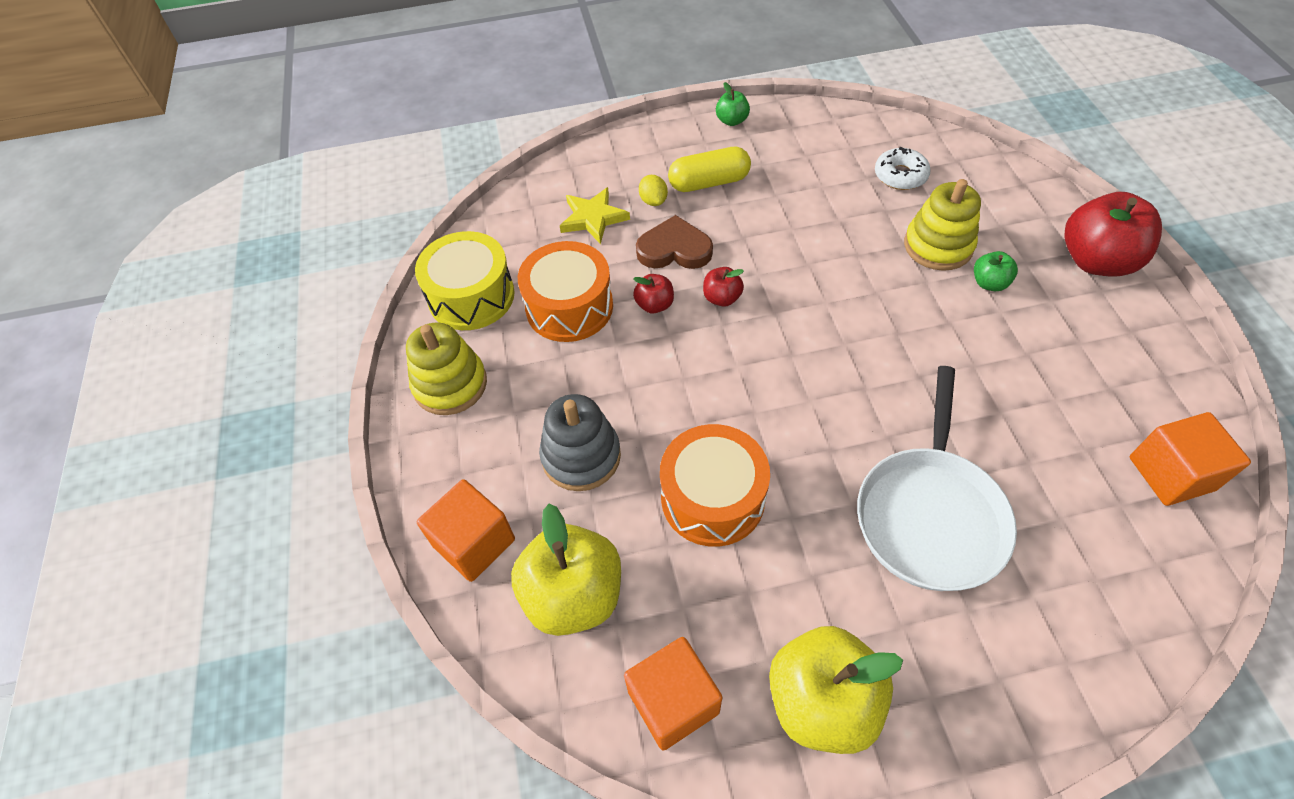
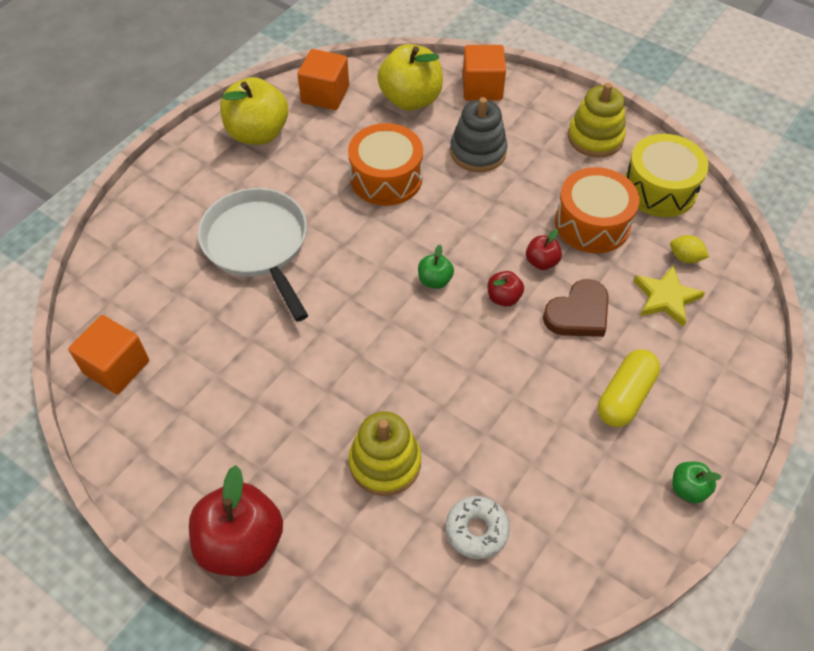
camera: 135 degrees right, 0 degrees up
yellow lemon [639,175,668,206] -> yellow lemon moved to [670,235,709,263]
green apple [974,251,1018,291] -> green apple moved to [418,245,454,289]

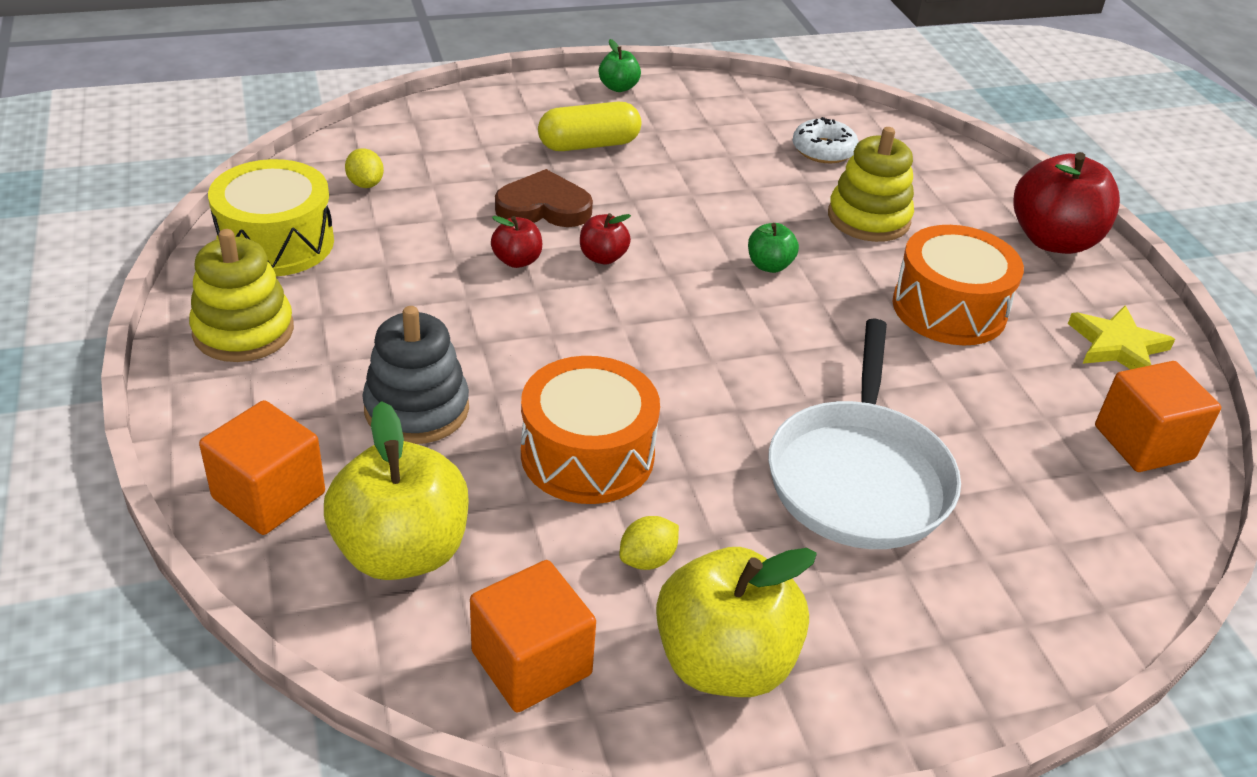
camera: 145 degrees left, 15 degrees down
green apple [418,245,454,289] -> green apple moved to [748,223,799,273]
orange drum [555,167,640,253] -> orange drum moved to [892,225,1024,345]
yellow star [634,265,705,327] -> yellow star moved to [1068,305,1175,370]
none -> yellow lemon [619,516,679,570]

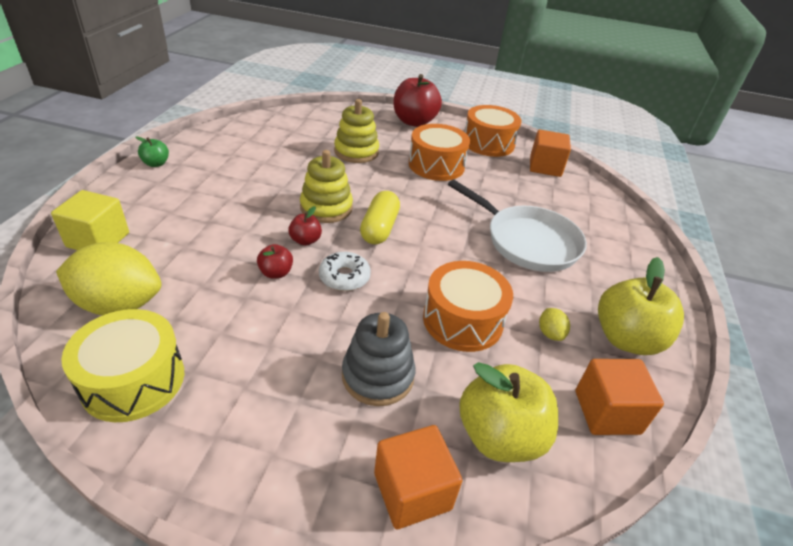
camera: 60 degrees left, 0 degrees up
yellow stacking toy [189,229,294,362] -> yellow stacking toy moved to [300,150,353,223]
yellow lemon [345,148,384,188] -> yellow lemon [56,242,161,316], size x2.36
brown heart [495,169,593,227] -> none
yellow capsule [538,102,641,151] -> yellow capsule moved to [360,191,400,244]
green apple [748,223,799,273] -> none
white donut [793,117,858,163] -> white donut moved to [319,252,371,291]
yellow star [1068,305,1175,370] -> orange drum [465,105,521,157]
none -> yellow cube [51,190,129,250]

